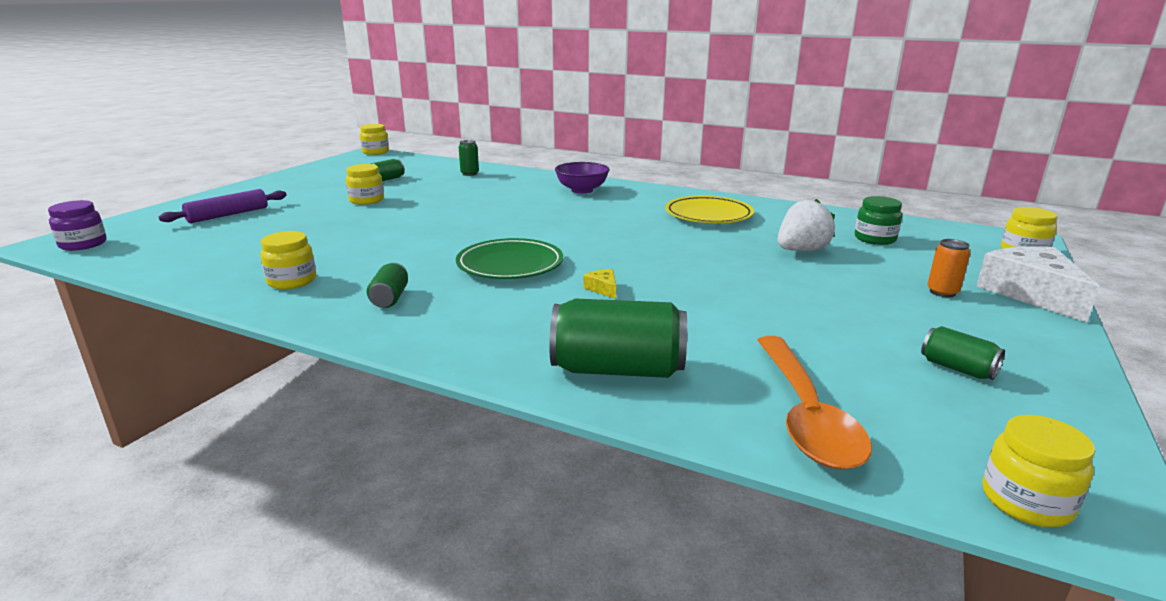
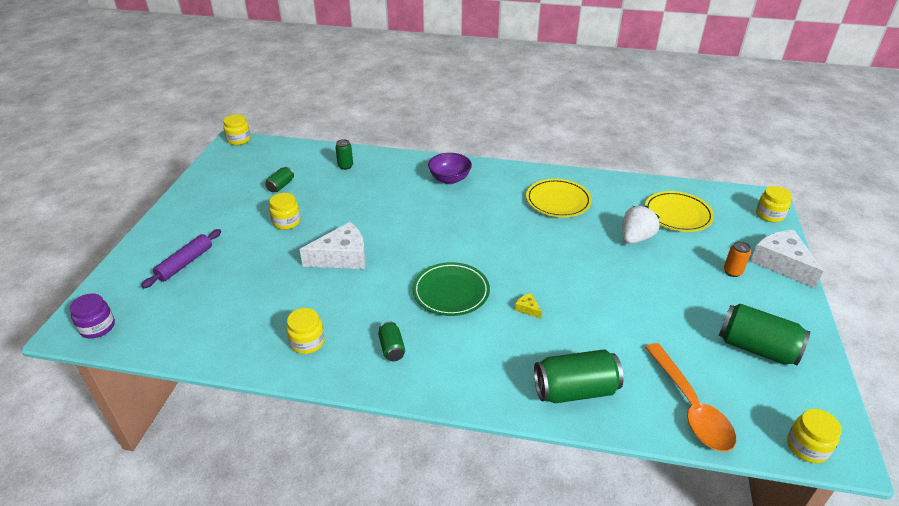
camera: 15 degrees left, 15 degrees up
green jar [855,196,902,245] -> yellow plate [645,191,714,232]
green can [921,326,1005,380] -> green can [719,304,810,366], size x1.94
none -> white cheese [299,222,366,269]

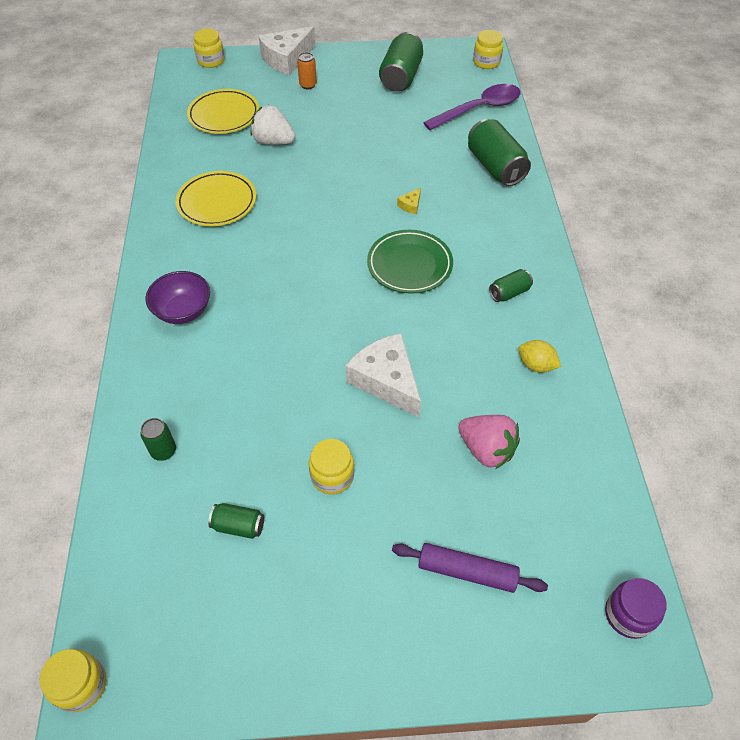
camera: 105 degrees left, 15 degrees up
yellow jar [286,308,325,354] -> yellow lemon [518,340,561,373]
orange spoon [645,343,736,452] -> purple spoon [423,84,521,130]
none -> pink strawberry [458,415,520,469]

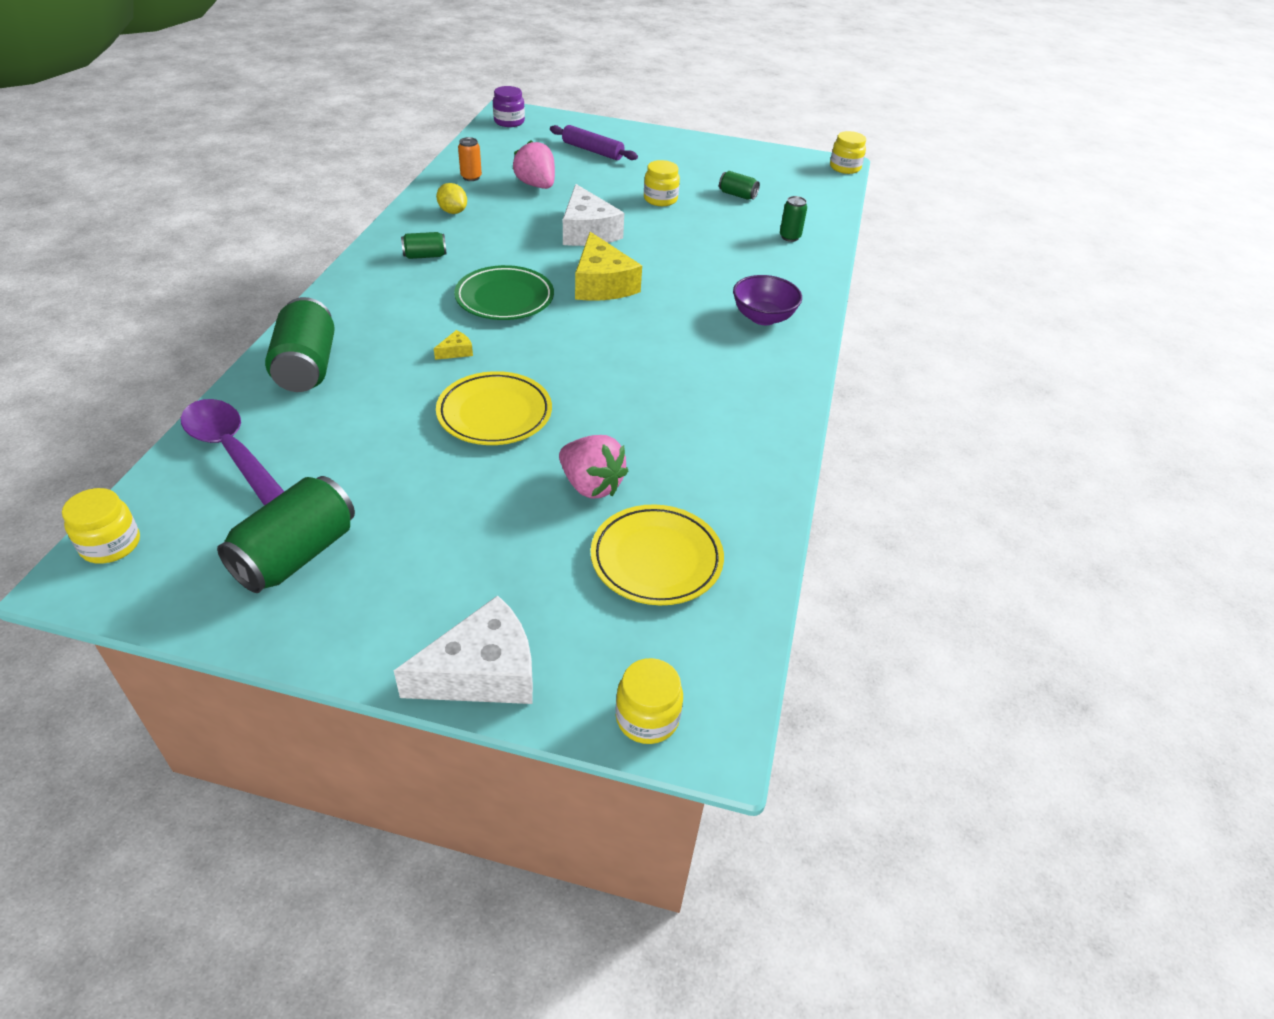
camera: 165 degrees left, 10 degrees down
yellow plate [175,171,256,226] -> yellow plate moved to [436,371,552,445]
white strawberry [250,105,295,145] -> pink strawberry [559,435,628,499]
orange can [297,52,317,89] -> orange can moved to [458,137,482,181]
purple spoon [423,84,521,130] -> purple spoon turned 60 degrees clockwise [181,399,284,506]
none -> yellow cheese [575,232,642,301]

